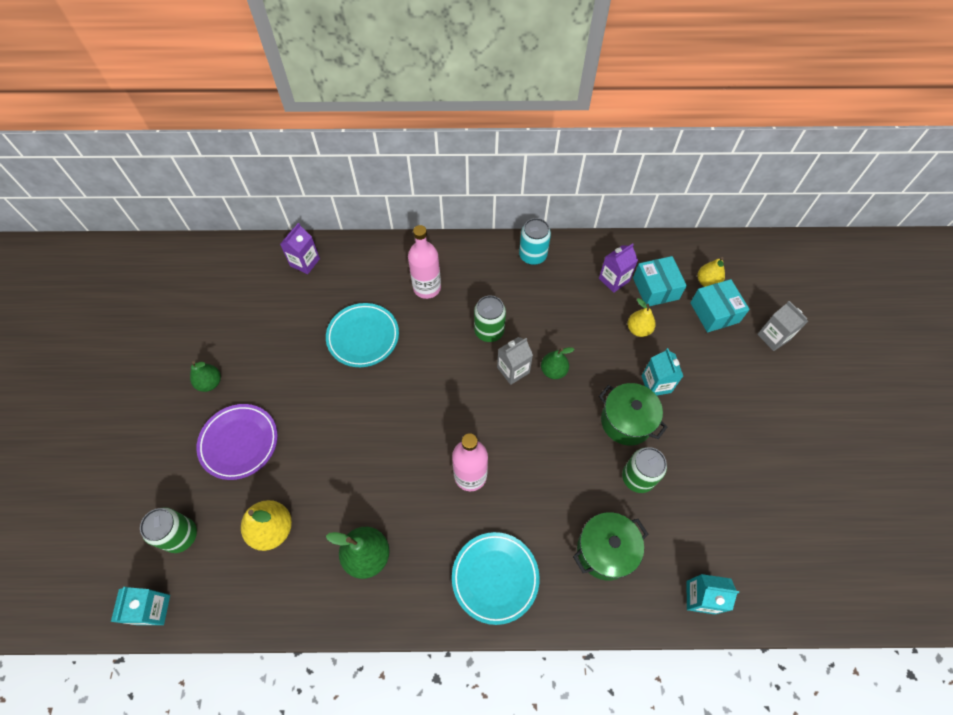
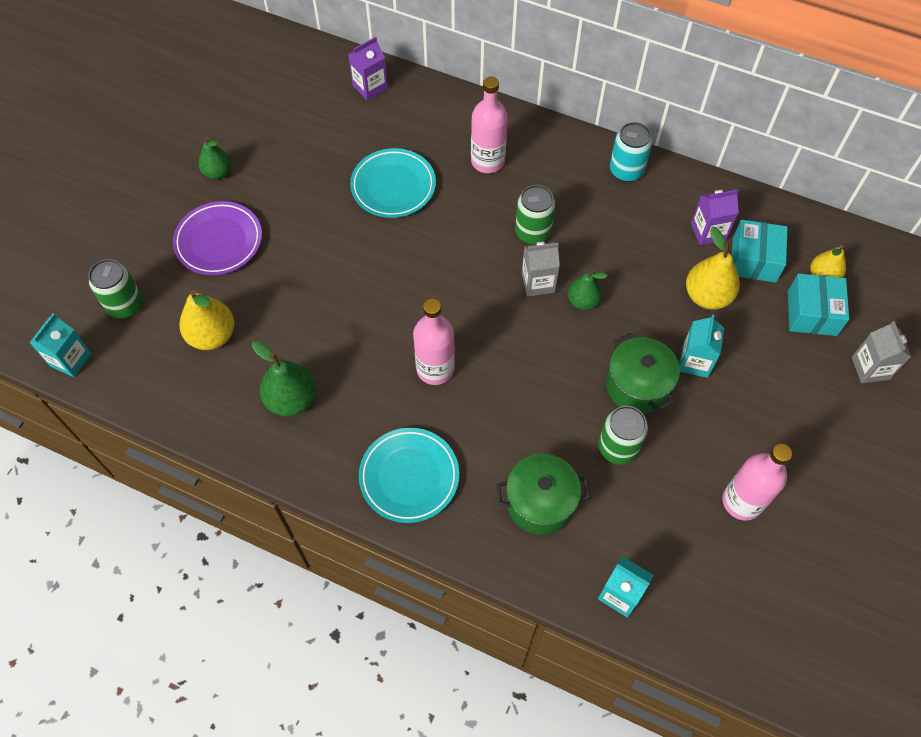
camera: 25 degrees right, 0 degrees up
yellow pear [627,298,656,337] -> yellow pear [686,226,740,309], size x1.51
none -> pink bottle [722,444,792,520]

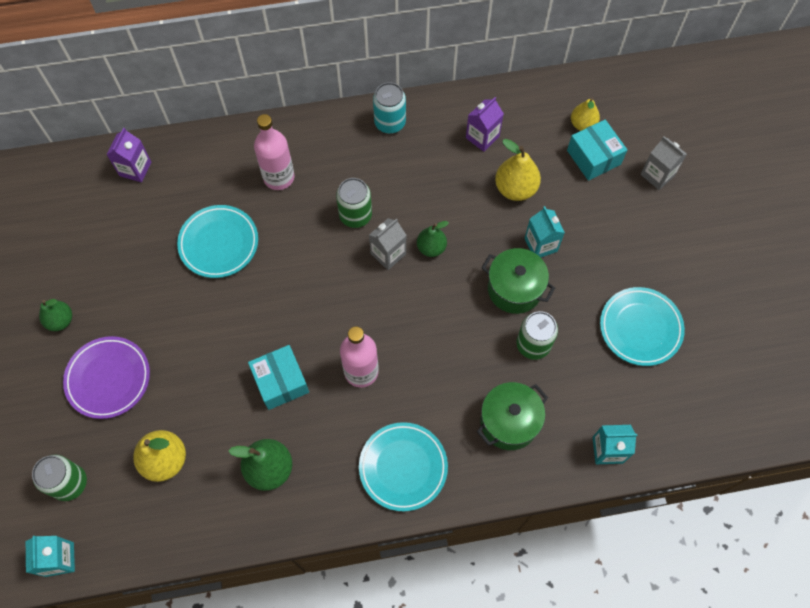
camera: 35 degrees left, 5 degrees up
pink bottle [722,444,792,520] -> turquoise plate [600,287,685,366]
turquoise box [731,220,788,283] -> turquoise box moved to [248,345,309,410]

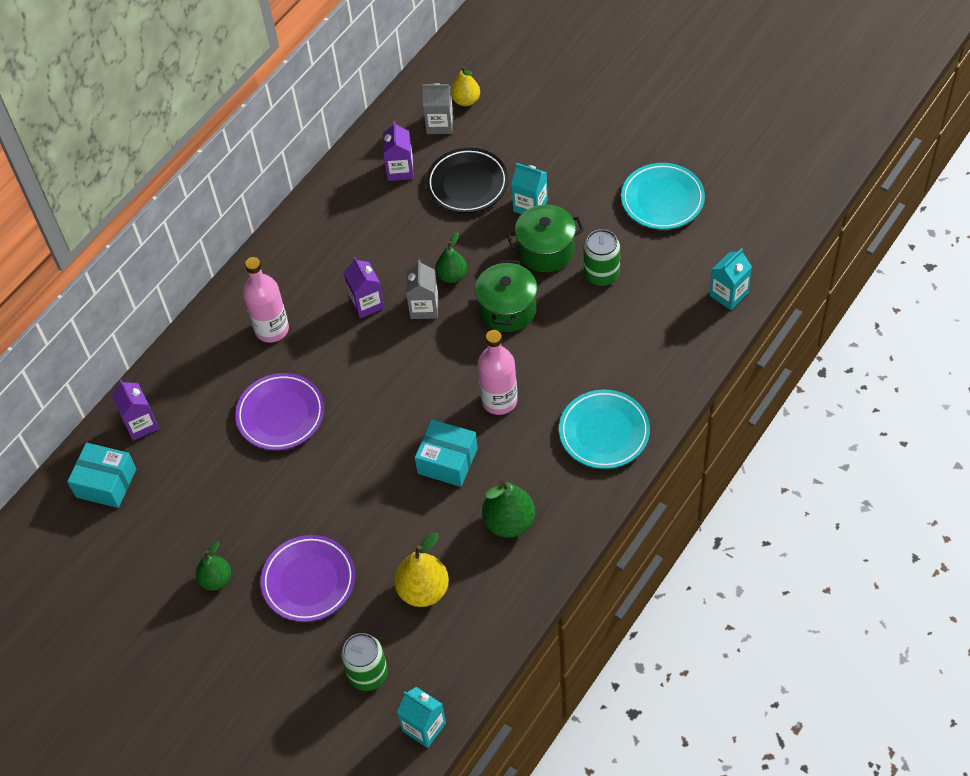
camera: 40 degrees left, 10 degrees down
turquoise plate [177,205,258,278] -> purple plate [235,373,324,450]
green can [336,178,372,228] -> purple carton [344,257,385,318]
turquoise can [373,82,406,134] -> none
green pot [477,382,548,450] -> green pot moved to [475,260,537,332]
yellow pear [495,139,541,201] -> black plate [426,148,508,213]
turquoise box [567,120,627,181] -> turquoise box moved to [67,443,136,508]
grey carton [641,136,687,190] -> grey carton moved to [422,84,453,134]

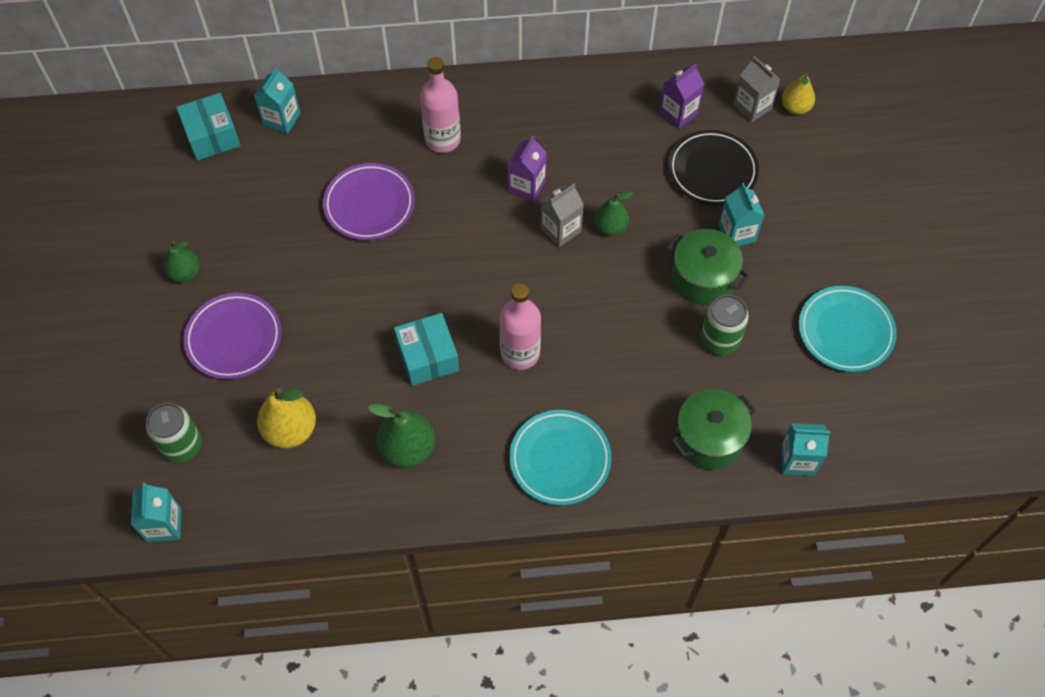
camera: 45 degrees right, 5 degrees up
purple carton [111,380,159,441] -> turquoise carton [254,67,300,134]
green pot [475,260,537,332] -> green pot moved to [671,389,756,470]

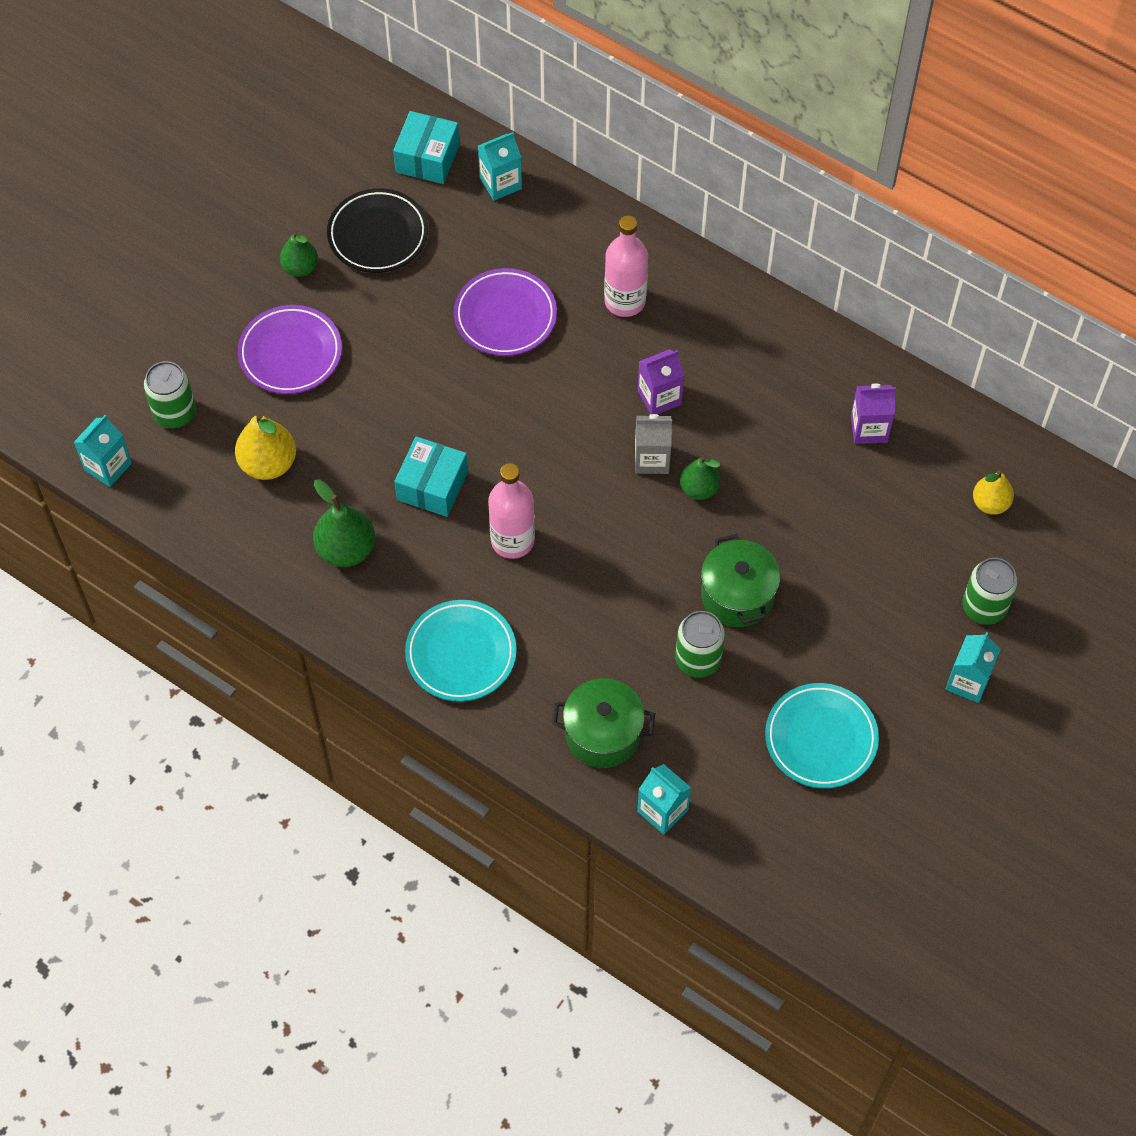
camera: 40 degrees right, 0 degrees up
black plate [668,130,759,205] -> black plate moved to [327,188,428,273]
turquoise carton [719,183,765,246] -> turquoise carton moved to [946,632,1001,703]
grey carton [733,56,781,123] -> none
none -> green can [963,558,1018,625]

